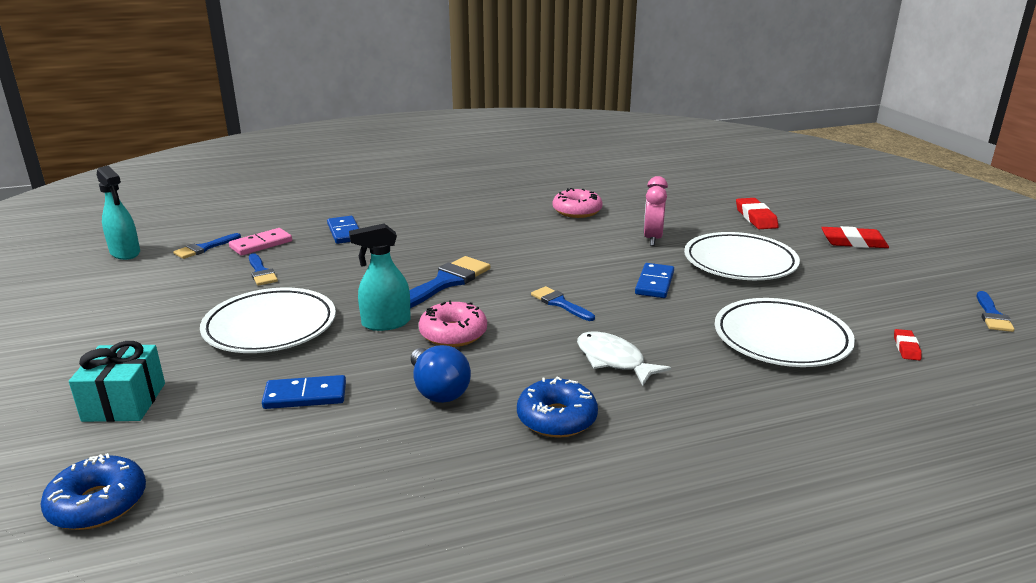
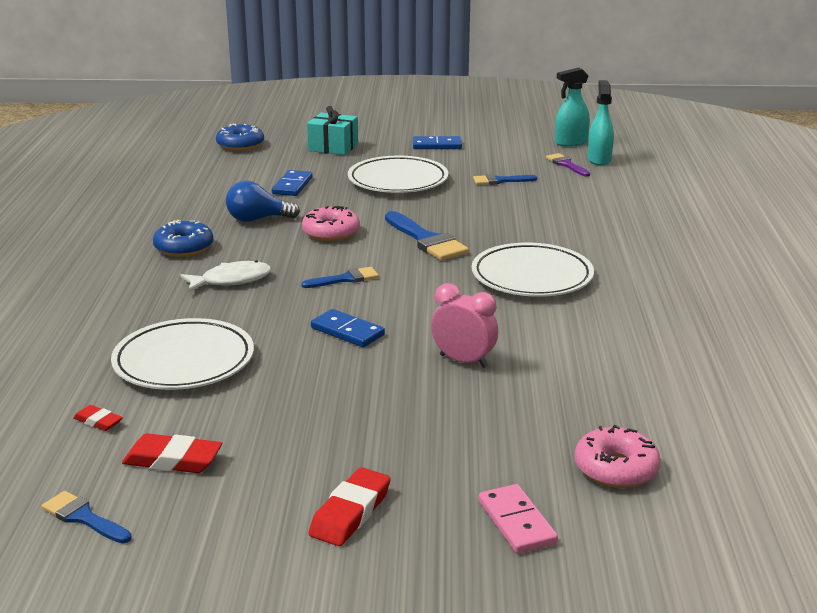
camera: 110 degrees right, 0 degrees up
blue brush [173,233,241,259] -> purple brush [546,153,590,177]
pink domino [229,228,292,256] -> pink domino moved to [479,484,558,554]
blue domino [327,216,359,244] -> blue domino moved to [413,136,462,149]
turquoise spray bottle [349,223,411,331] -> turquoise spray bottle moved to [588,80,614,166]
pink donut [553,188,603,218] -> pink donut moved to [575,425,661,488]
white plate [684,232,800,280] -> white plate moved to [472,243,594,297]
red eraser [736,198,779,229] -> red eraser moved to [122,433,222,473]

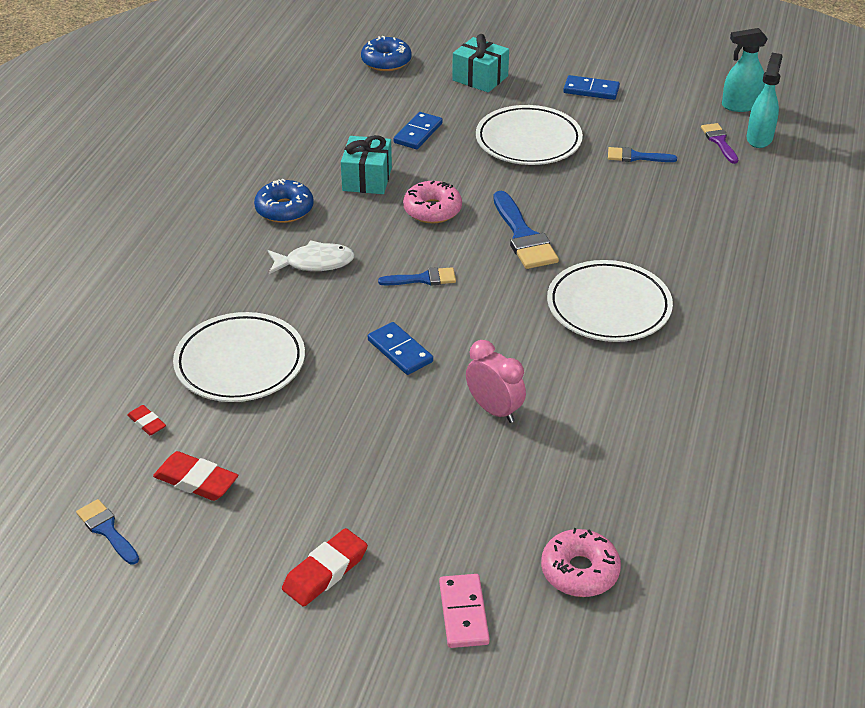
camera: 15 degrees right, 15 degrees up
blue light bulb [226,180,300,222] -> turquoise gift [341,135,392,194]

